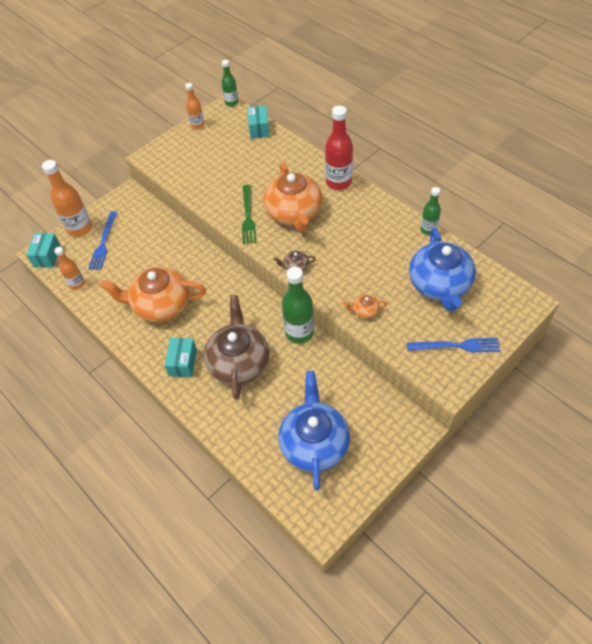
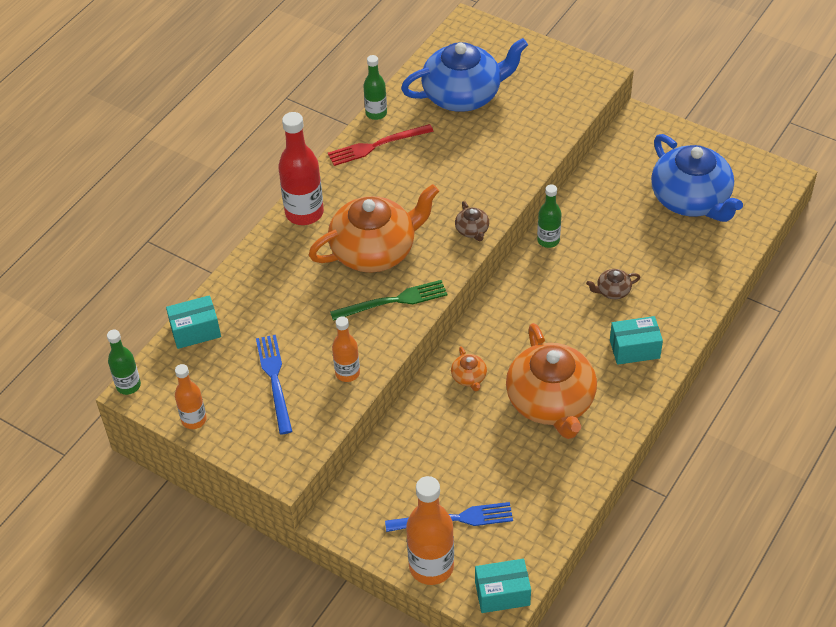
camera: 105 degrees left, 5 degrees down
orange bottle [54,247,85,290] -> orange bottle moved to [332,316,360,382]
brown teapot [204,295,269,400] -> brown teapot [586,269,640,299], size x0.41
blue teapot [278,371,350,490] -> blue teapot turned 105 degrees counterclockwise [651,134,743,222]
green bottle [282,267,314,344] -> green bottle [537,184,561,248], size x0.59
orange teapot [343,294,387,319] -> orange teapot moved to [451,346,487,391]
blue fork [407,338,500,352] -> blue fork moved to [256,335,292,434]
none -> red fork [328,124,434,166]

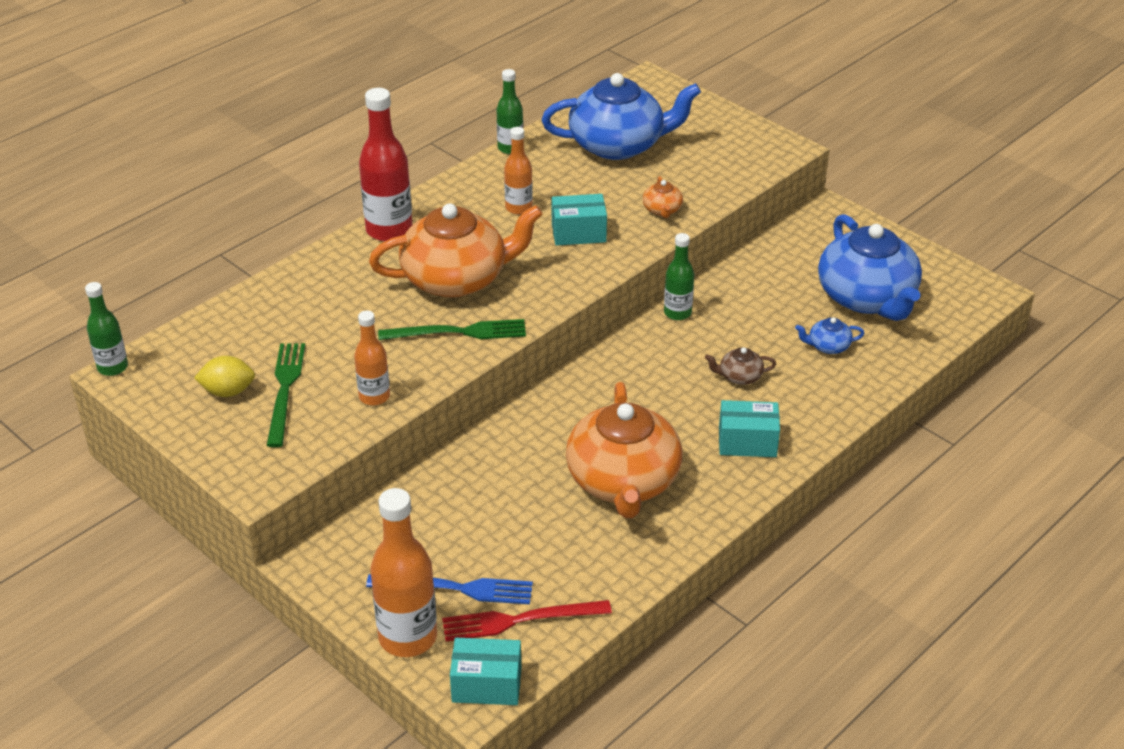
camera: 10 degrees right, 10 degrees down
turquoise box [166,295,221,349] -> turquoise box moved to [552,194,607,246]
orange bottle [175,364,207,429] -> orange bottle moved to [504,127,533,215]
blue fork [256,335,292,434] -> green fork [267,343,305,447]
red fork [328,124,434,166] -> red fork moved to [442,600,612,641]
orange teapot [451,346,487,391] -> orange teapot moved to [643,176,683,218]
brown teapot [455,201,489,241] -> none
none -> yellow lemon [194,356,255,397]
none -> blue teapot [795,317,864,354]

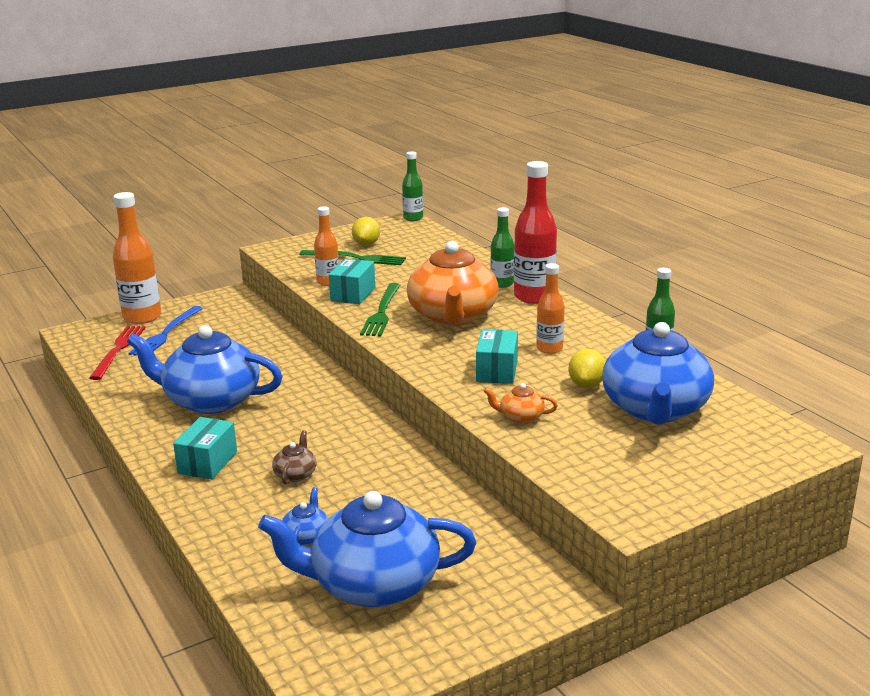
camera: 105 degrees right, 15 degrees down
turquoise box [450,638,521,705] -> turquoise box moved to [329,258,375,304]
orange teapot [566,382,682,518] -> blue teapot [127,325,283,414]
green bottle [664,233,694,320] -> green bottle moved to [490,207,515,288]
none -> yellow lemon [569,349,606,388]

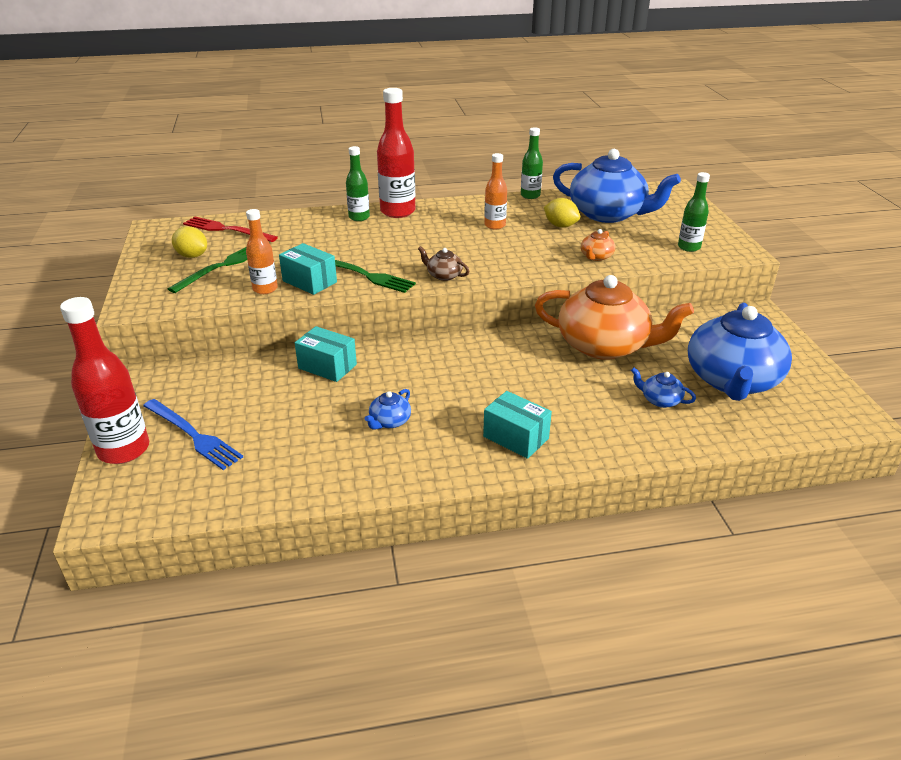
camera: 70 degrees left, 10 degrees up
red fork [89,326,145,380] -> red fork moved to [183,216,278,242]
orange bottle [113,192,161,324] -> red bottle [60,297,149,464]
blue teapot [127,325,283,414] -> blue teapot [365,389,411,430], size x0.41
brown teapot [272,430,316,485] -> brown teapot moved to [418,246,470,281]
green bottle [402,151,423,221] -> green bottle moved to [678,172,710,252]
orange teapot [407,241,499,326] -> orange teapot moved to [535,275,694,360]
turquoise box [476,329,518,384] -> turquoise box moved to [295,326,357,382]

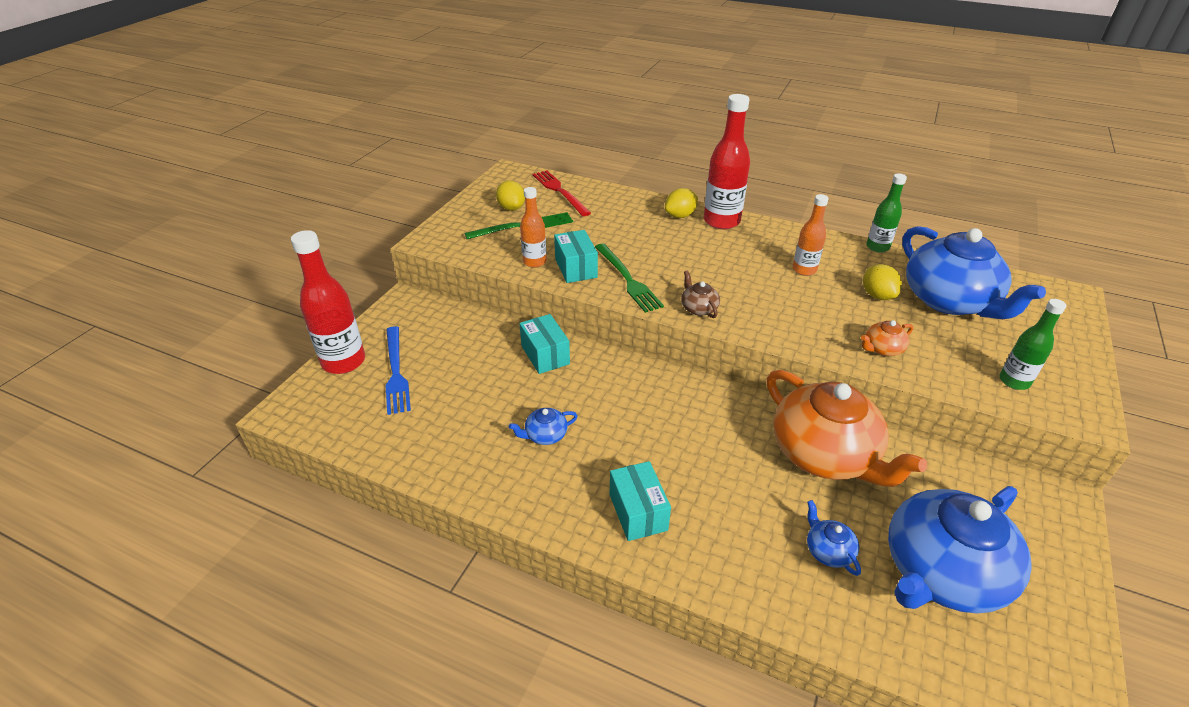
camera: 35 degrees right, 5 degrees up
green bottle [346,146,370,221] -> yellow lemon [665,188,698,218]

